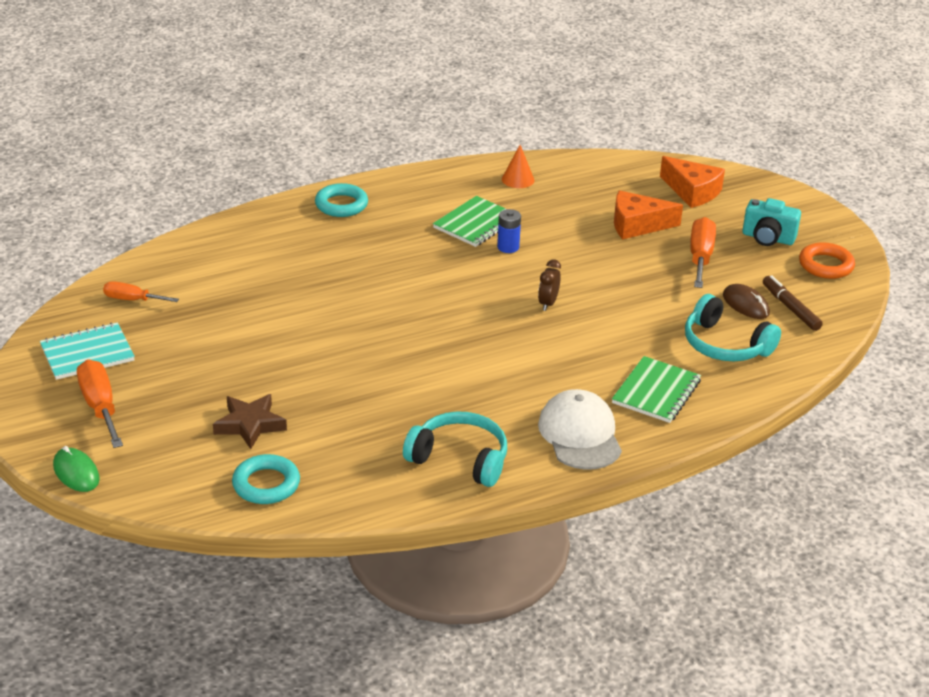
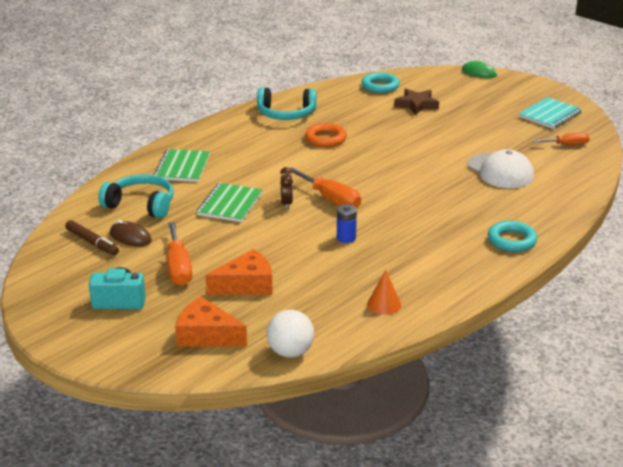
camera: 160 degrees right, 5 degrees down
orange screwdriver [77,359,123,448] -> orange screwdriver moved to [290,167,361,209]
green notebook [433,196,506,247] -> green notebook moved to [197,183,263,222]
white cap [538,389,622,470] -> white cap moved to [468,149,534,188]
orange ring [799,242,855,279] -> orange ring moved to [305,123,347,147]
none -> white ball [267,310,314,358]

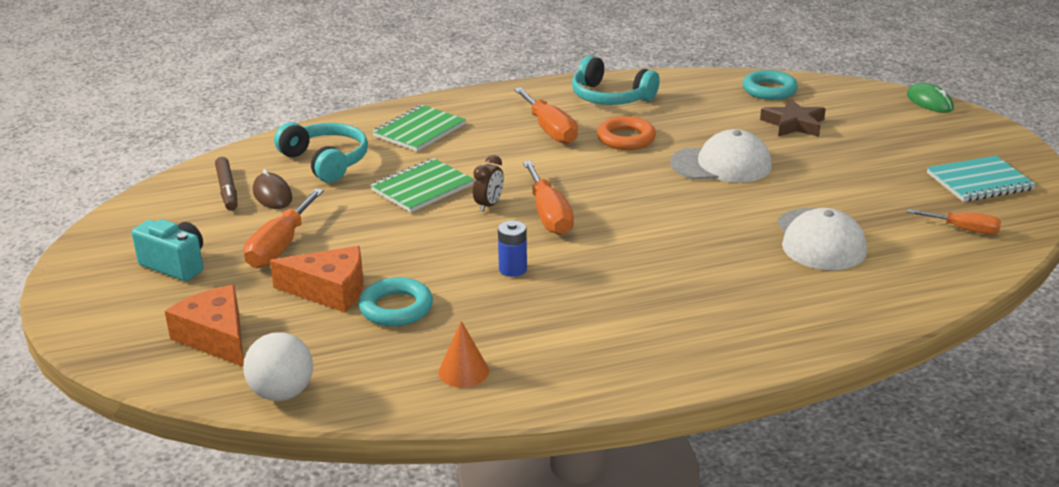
camera: 30 degrees right, 0 degrees up
turquoise ring [488,221,537,252] -> turquoise ring moved to [359,277,433,326]
none -> orange screwdriver [514,87,578,144]
none -> white cap [670,129,772,183]

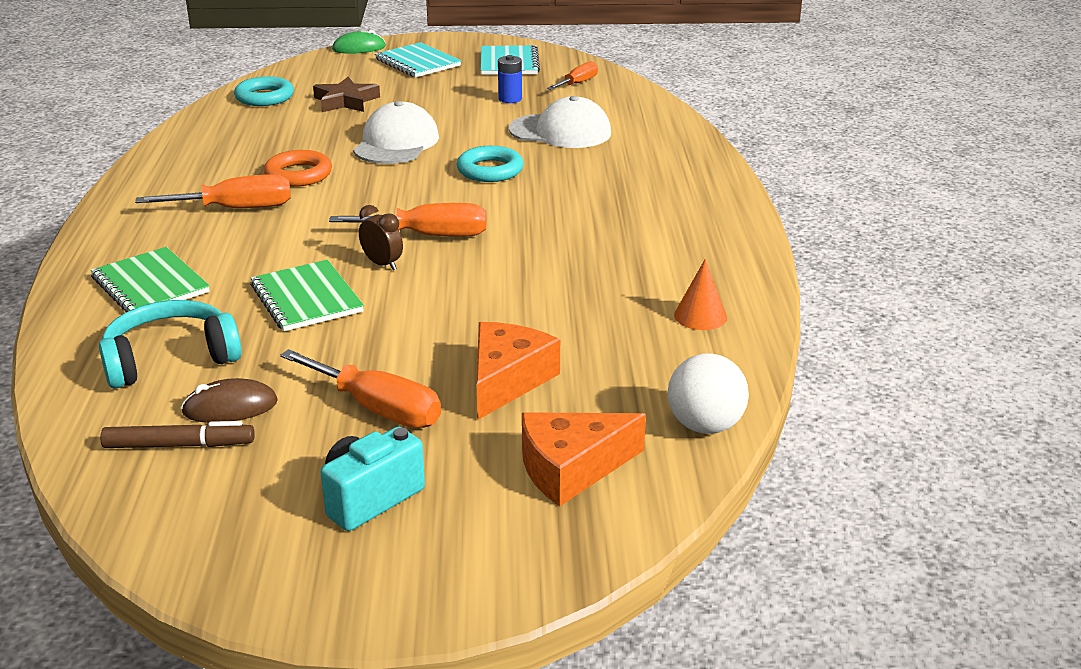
camera: 75 degrees left, 0 degrees up
turquoise ring [359,277,433,326] -> turquoise ring moved to [457,146,524,182]
blue battery [498,221,527,277] -> blue battery moved to [498,55,522,103]
turquoise headphones [572,56,660,105] -> none
none -> turquoise notebook [375,42,461,78]

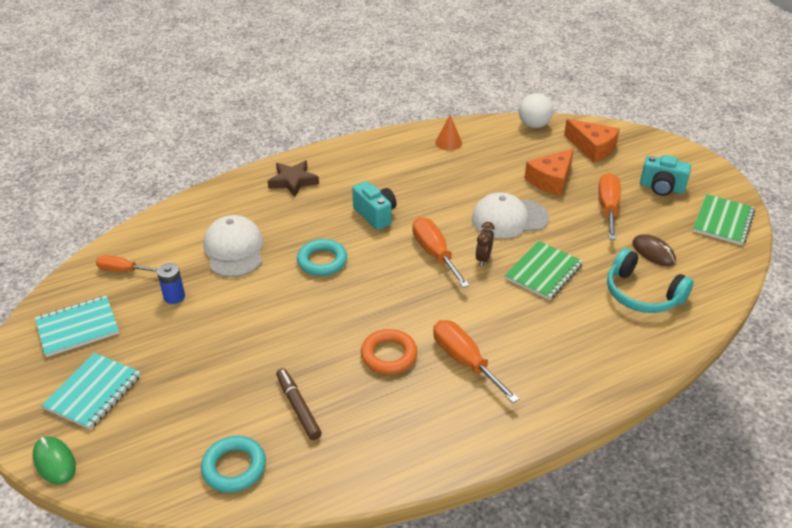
camera: 115 degrees left, 10 degrees up
green notebook [91,247,210,312] -> green notebook moved to [693,194,755,245]
brown marker [100,421,255,448] -> brown marker moved to [276,368,322,440]
brown star [313,77,380,112] -> brown star moved to [268,160,319,197]
white cap [353,101,439,164] -> white cap moved to [472,192,549,238]
orange cheese [477,322,560,420] -> orange cheese turned 45 degrees counterclockwise [524,148,574,196]
none -> turquoise camera [352,181,397,230]

